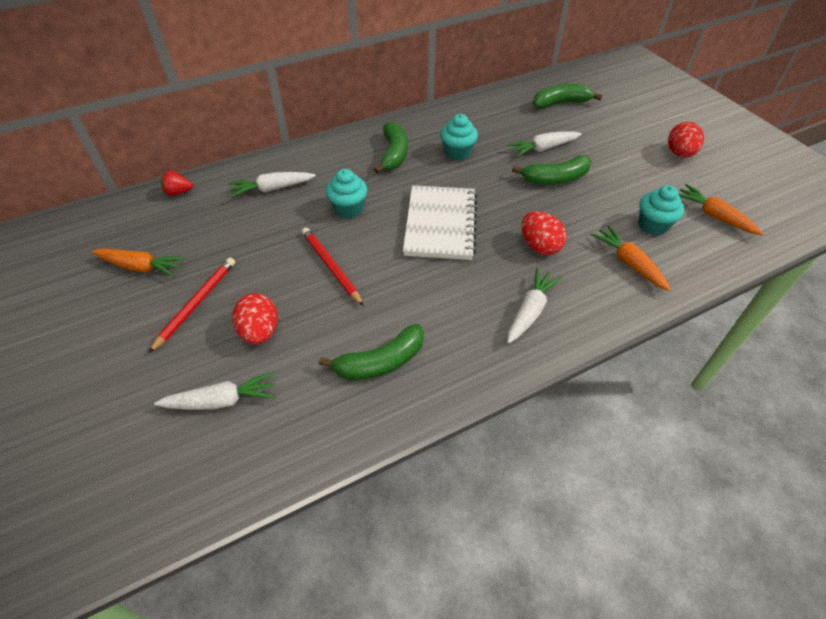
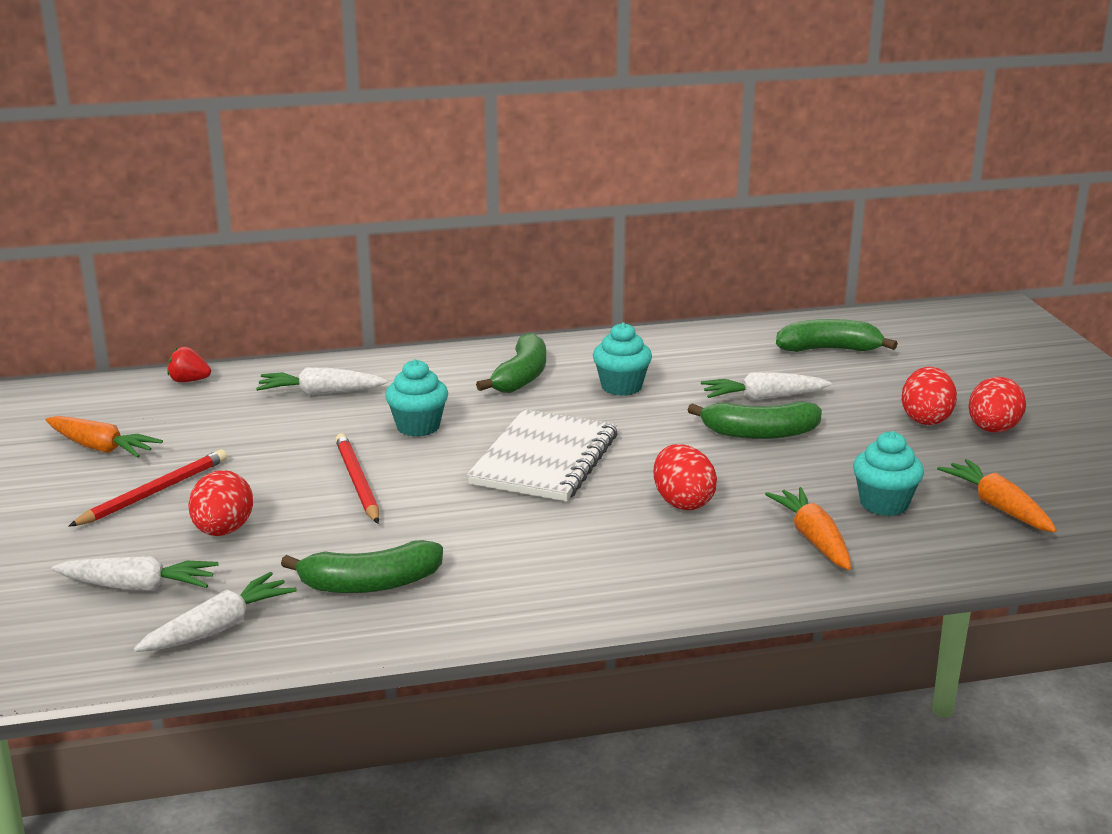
camera: 15 degrees right, 25 degrees down
white carrot [507,268,562,344] -> white carrot moved to [134,572,297,652]
none -> red egg [902,367,957,425]

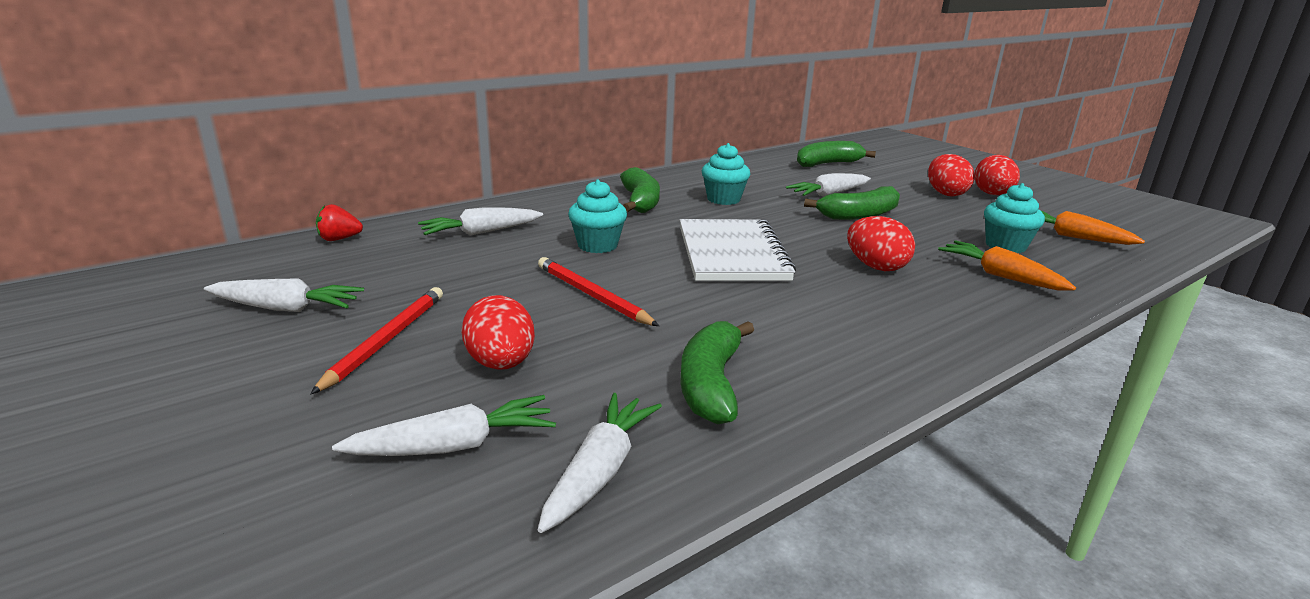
camera: 25 degrees left, 0 degrees up
orange carrot [46,416,163,458] -> white carrot [204,279,364,312]
green banana [281,540,443,593] -> green banana turned 135 degrees clockwise [680,321,754,424]

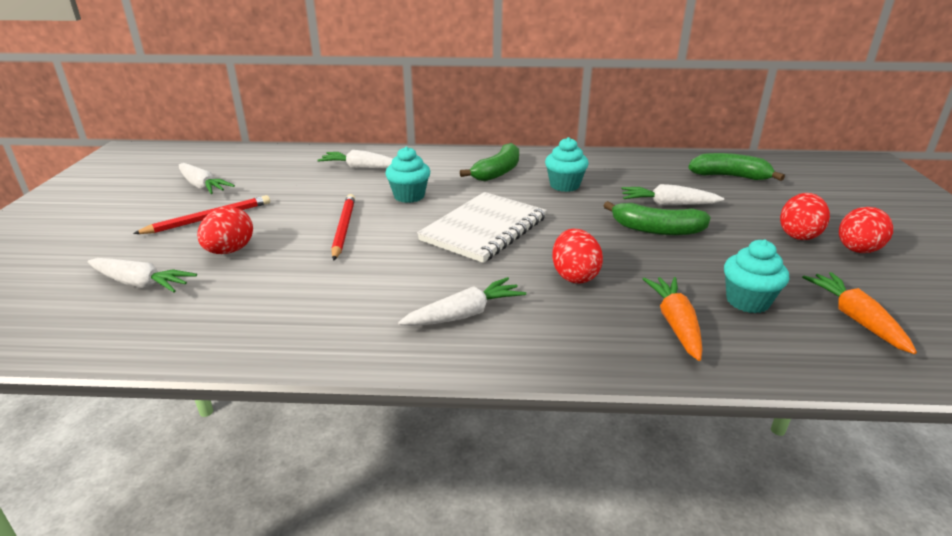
camera: 40 degrees right, 5 degrees up
red strawberry [316,204,363,241] -> none
white carrot [538,393,662,533] -> white carrot moved to [398,277,526,326]
green banana [680,321,754,424] -> none

